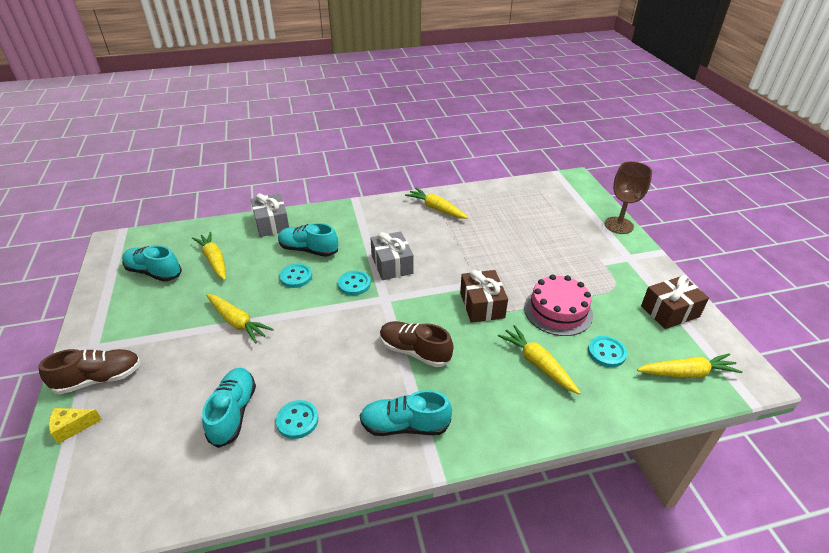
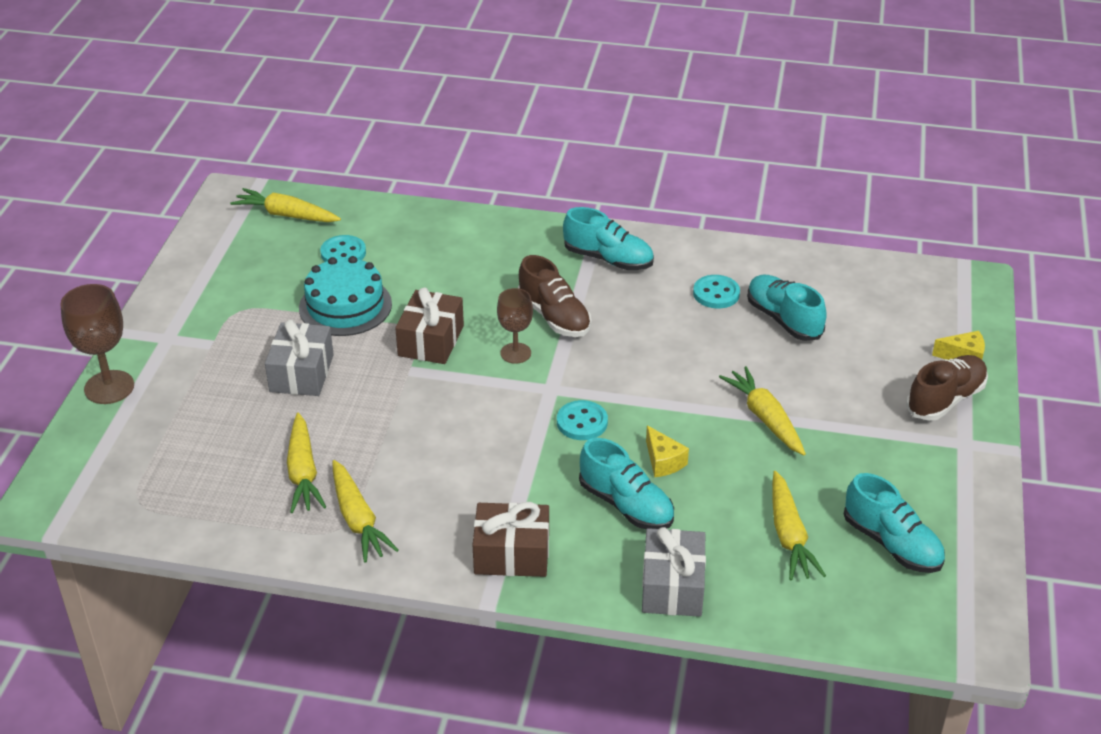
camera: 155 degrees left, 0 degrees up
brown shoe [38,349,141,394] -> brown shoe turned 135 degrees clockwise [906,355,988,421]
turquoise shoe [202,368,256,448] -> turquoise shoe turned 120 degrees clockwise [747,274,827,341]
turquoise button [279,264,312,288] -> yellow cheese [646,425,689,477]
grey gift [370,231,413,280] -> grey gift moved to [265,320,334,396]
yellow carrot [498,325,580,394] -> yellow carrot moved to [287,413,326,513]
pink cake [524,274,593,336] -> turquoise cake [299,256,392,336]
brown gift [641,275,709,329] -> brown gift moved to [473,502,549,577]
none -> brown goblet [497,288,533,364]

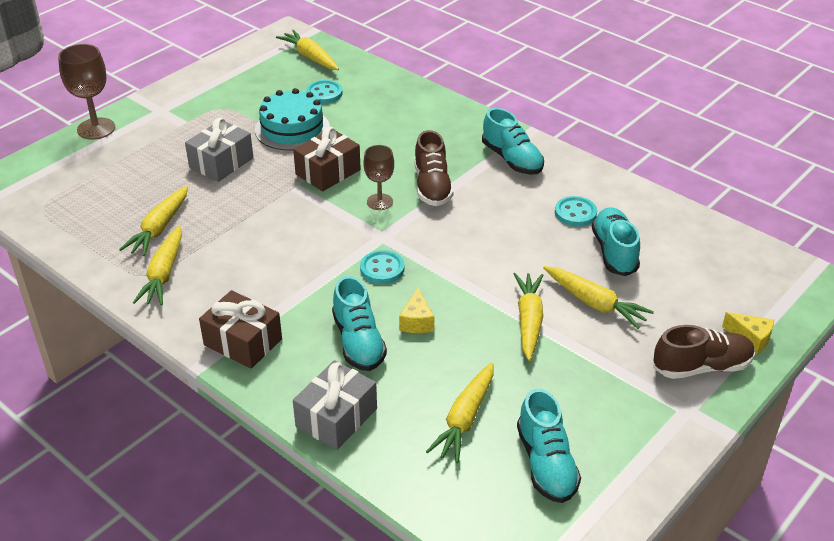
camera: 30 degrees right, 0 degrees up
none -> yellow carrot [543,266,654,329]

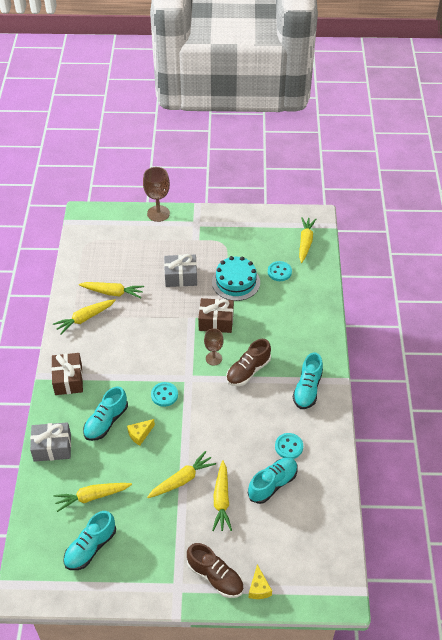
camera: 50 degrees right, 10 degrees up
yellow carrot [119,186,188,256] -> yellow carrot turned 150 degrees counterclockwise [79,282,144,298]

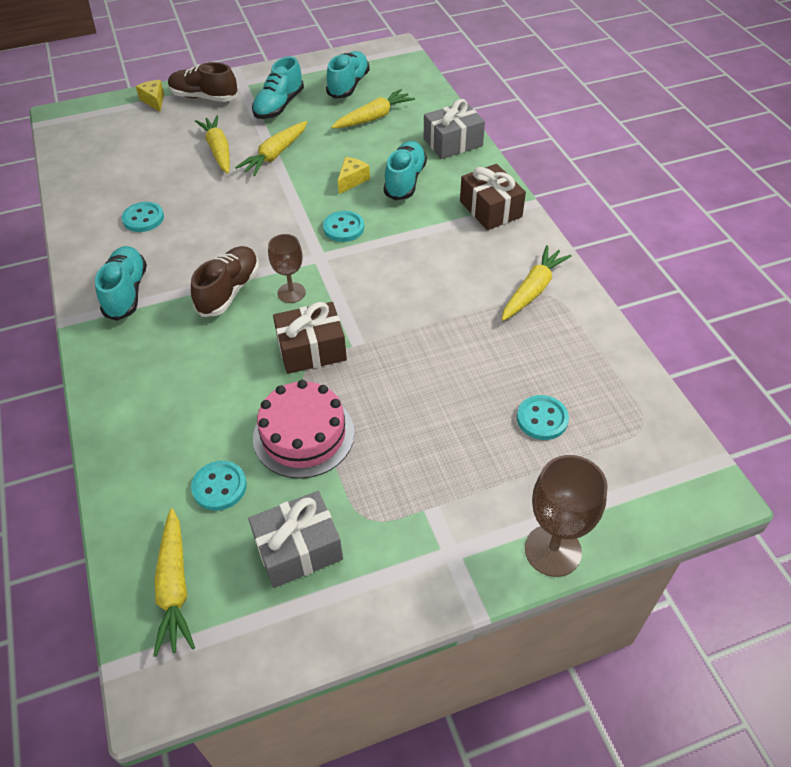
camera: 160 degrees right, 0 degrees up
yellow carrot [79,282,144,298] -> none
grey gift [164,254,197,287] -> grey gift moved to [248,491,343,588]
turquoise cake [212,256,260,301] -> pink cake [253,380,355,479]
turquoise shoe [248,458,298,504] -> turquoise shoe moved to [252,56,304,119]
none -> turquoise button [517,395,569,440]

